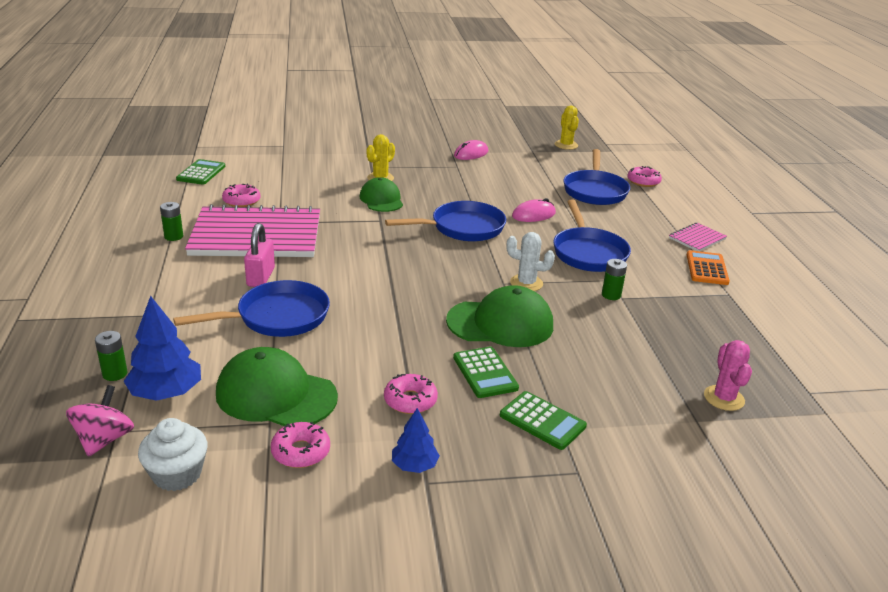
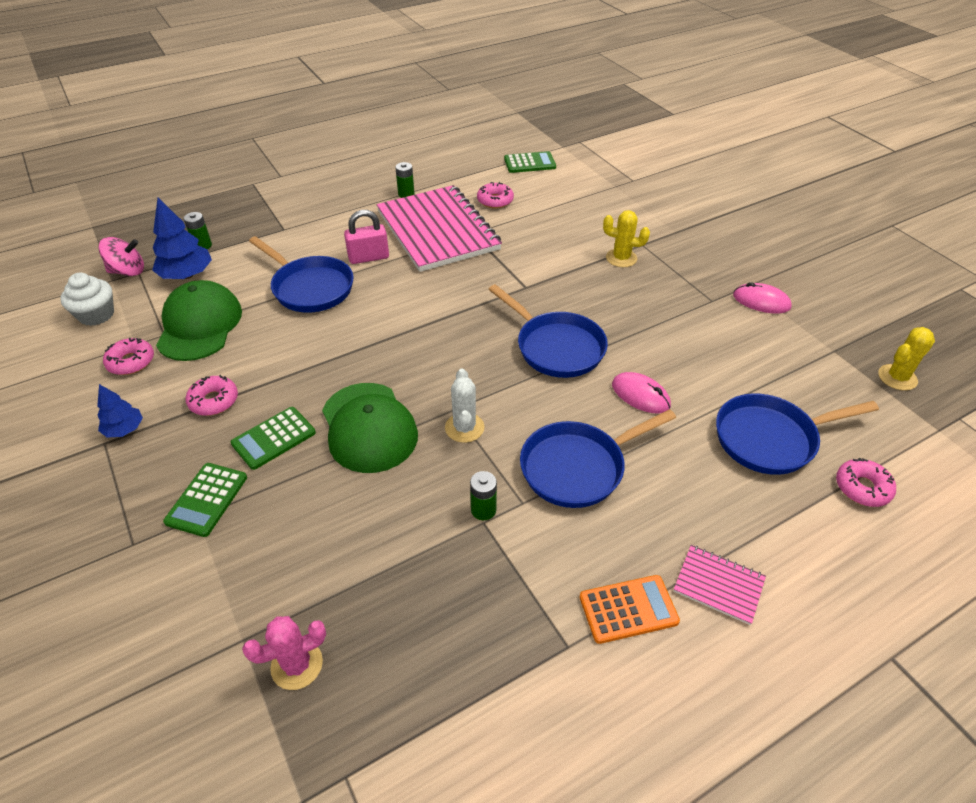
camera: 70 degrees right, 15 degrees up
green cap [359,177,403,212] -> none

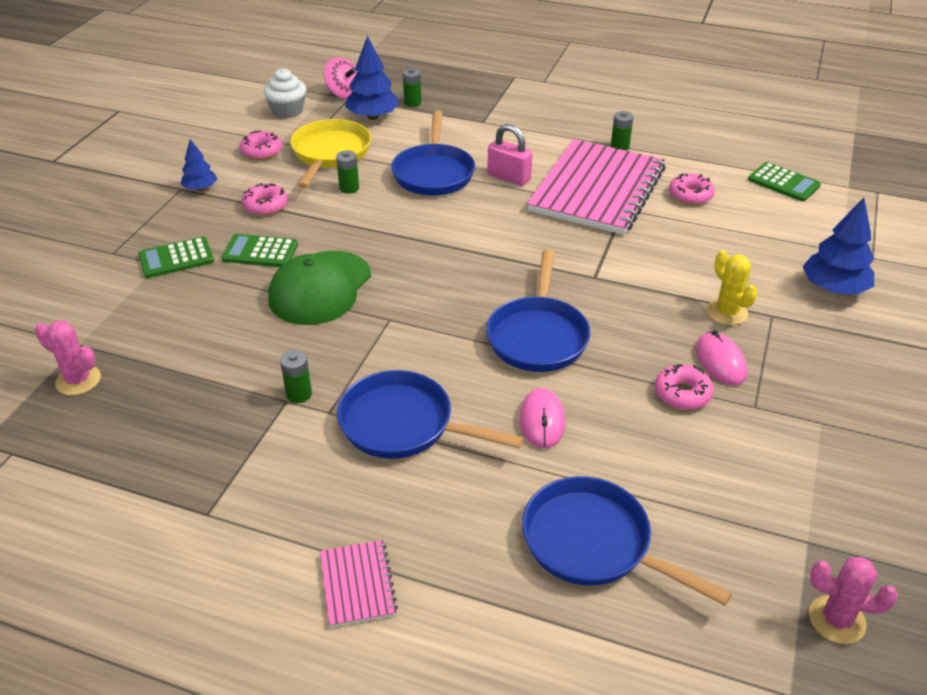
camera: 50 degrees right, 5 degrees down
green cap [156,280,242,361] -> yellow pan [290,119,371,189]
white cactus [445,368,484,443] -> none
orange calculator [580,575,680,644] -> none
pink mouse [733,282,792,314] -> pink mouse moved to [696,330,747,385]
pink donut [836,458,896,507] -> pink donut moved to [655,364,714,410]
yellow cactus [878,327,935,391] -> pink cactus [809,557,898,644]
none -> green battery [336,150,359,194]
none -> blue tree [802,198,874,295]

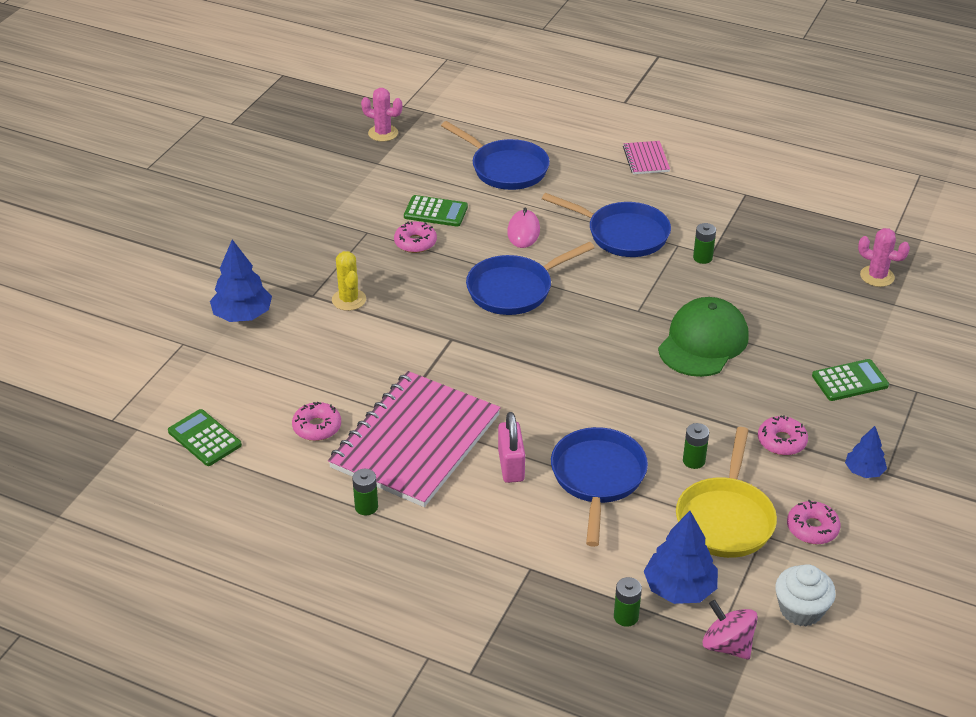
camera: 175 degrees left, 0 degrees up
green calculator [221,234,298,267] -> green calculator moved to [404,195,468,227]
blue pan [486,250,591,372] -> blue pan turned 135 degrees counterclockwise [466,242,595,315]
pink padlock [487,124,533,186] -> pink padlock turned 45 degrees clockwise [498,412,525,483]
pink mouse [696,330,747,385] -> none

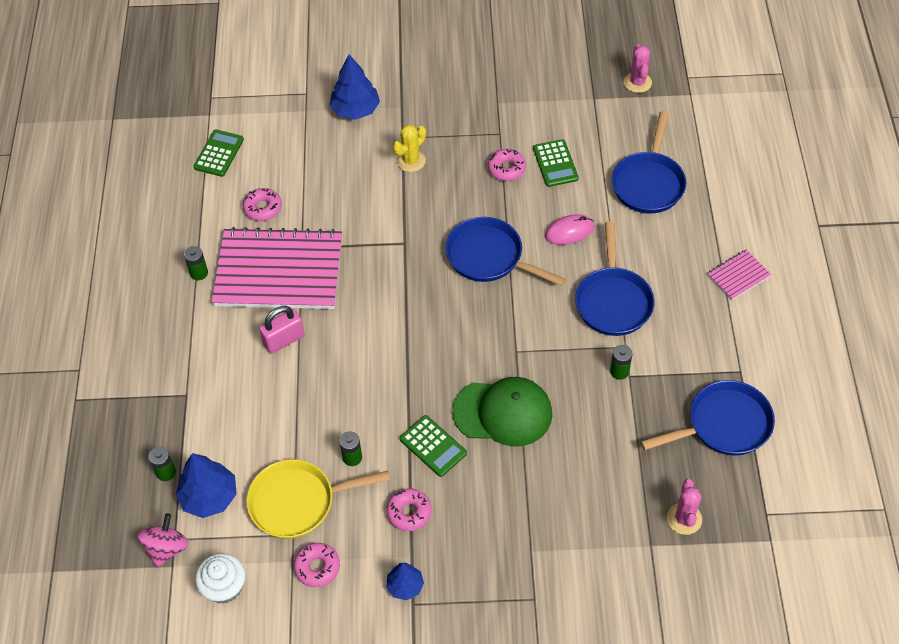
camera: 65 degrees right, 15 degrees up
blue pan [551,427,648,547] -> blue pan moved to [641,380,775,456]
green calculator [812,359,889,401] -> green calculator moved to [400,415,467,477]

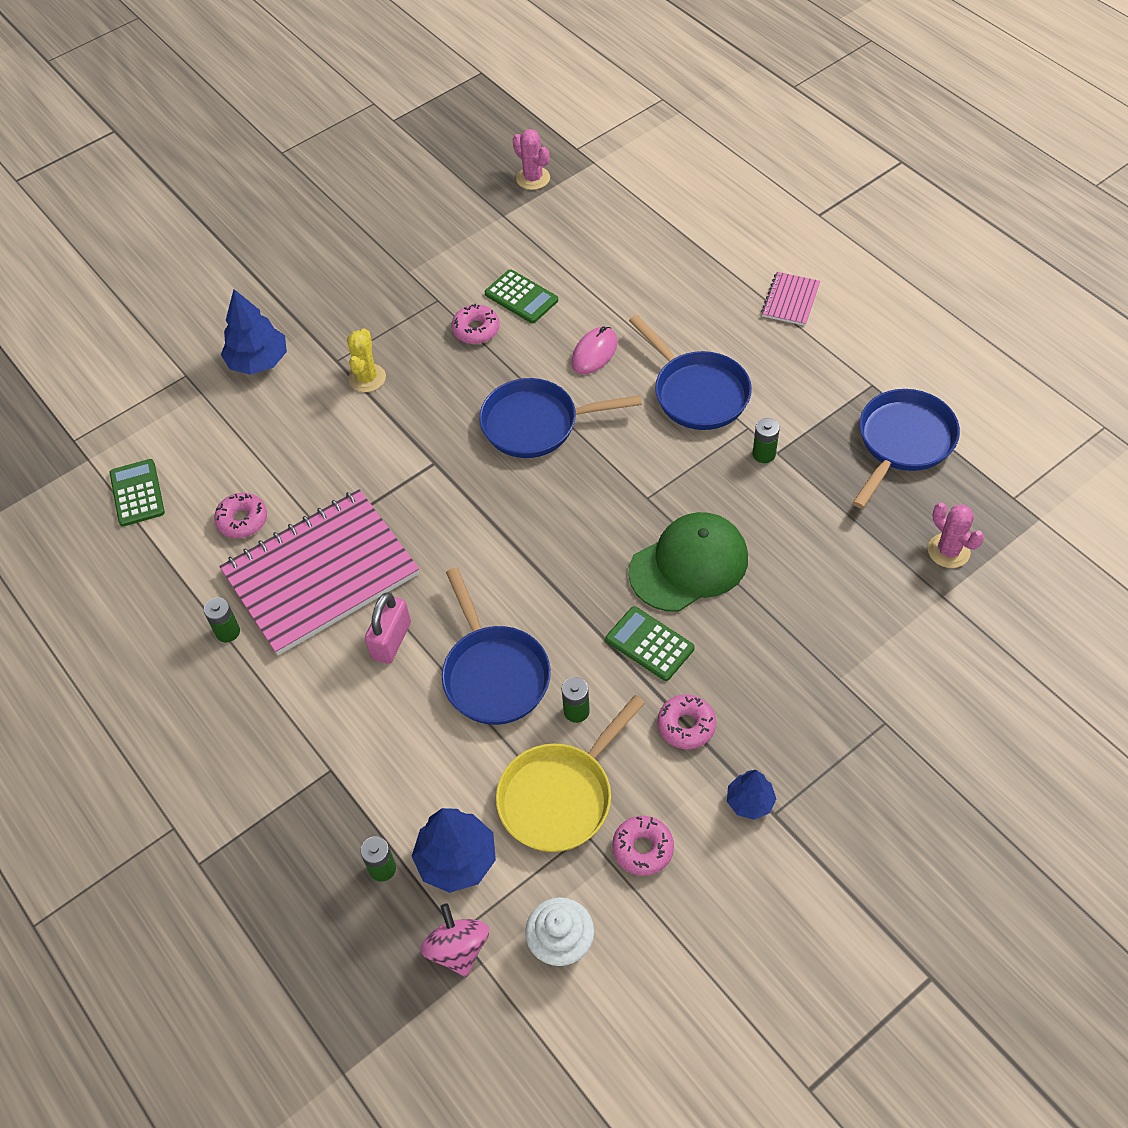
camera: 35 degrees left, 0 degrees up
green calculator [400,415,467,477] -> green calculator turned 150 degrees counterclockwise [606,606,695,681]
blue pan [612,111,686,214] -> blue pan moved to [442,568,551,725]

